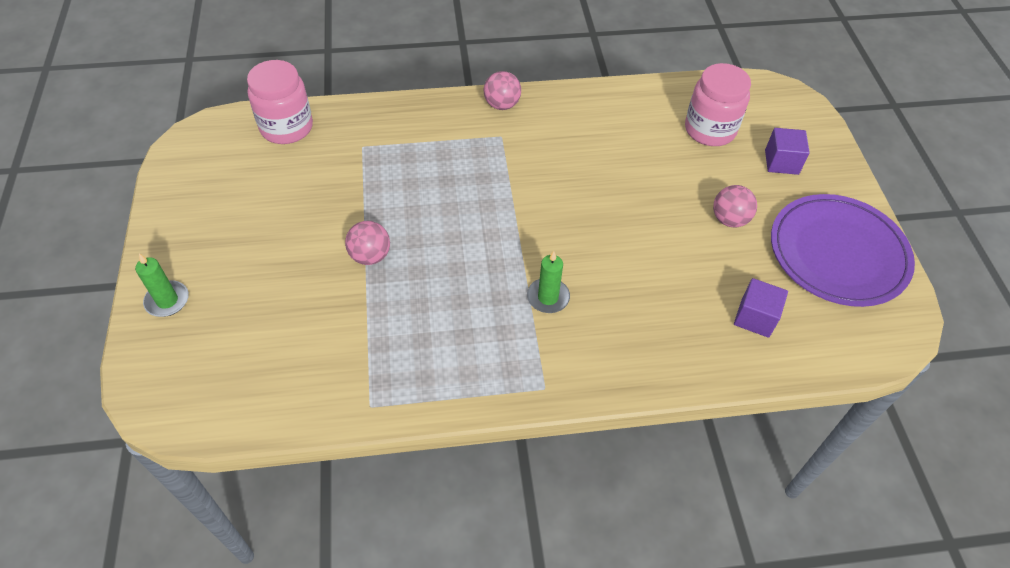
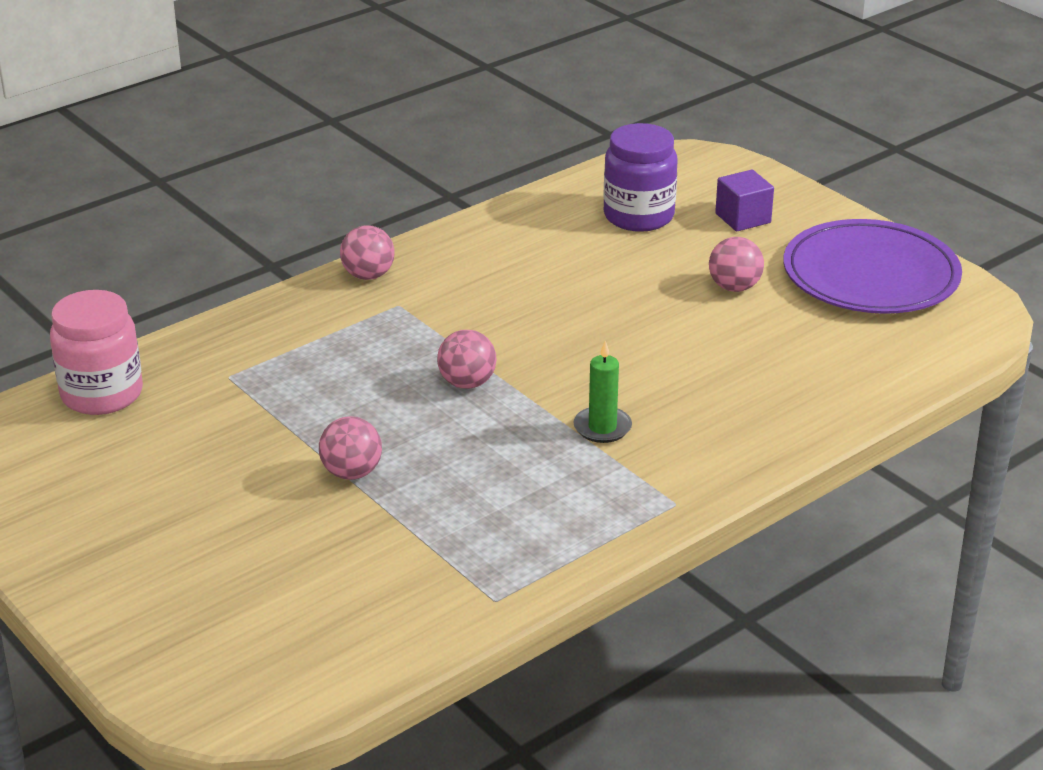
camera: 30 degrees left, 20 degrees down
green candle [135,254,189,317] -> none
pink jar [685,63,751,146] -> purple jar [603,123,677,232]
purple cube [734,278,788,338] -> none
none -> pink ball [437,330,496,389]

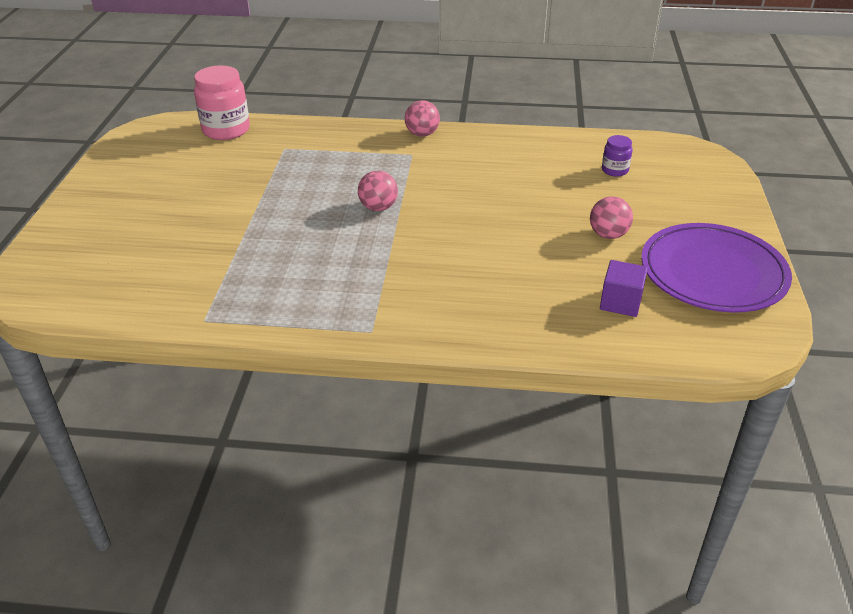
camera: 45 degrees right, 5 degrees up
pink ball [319,416,382,480] -> none
green candle [573,341,632,443] -> none
purple jar [603,123,677,232] -> purple jar [602,135,633,177], size x0.52
purple cube [715,170,774,231] -> purple cube moved to [600,260,648,317]

